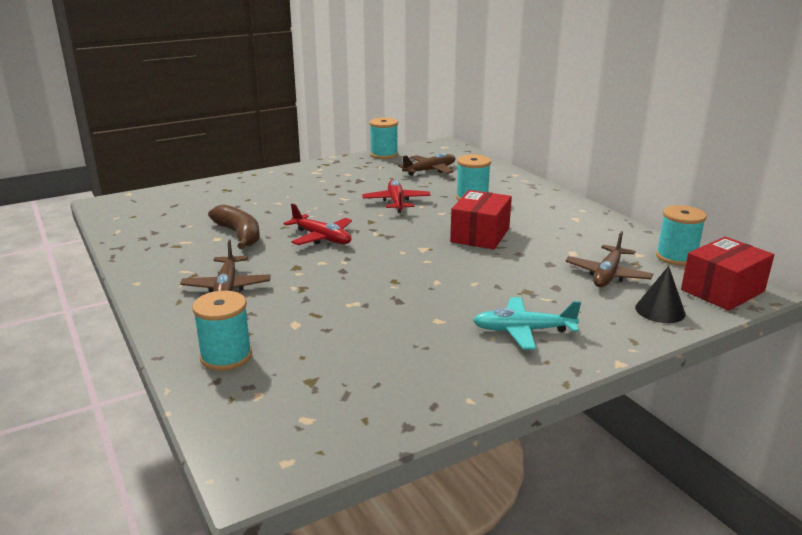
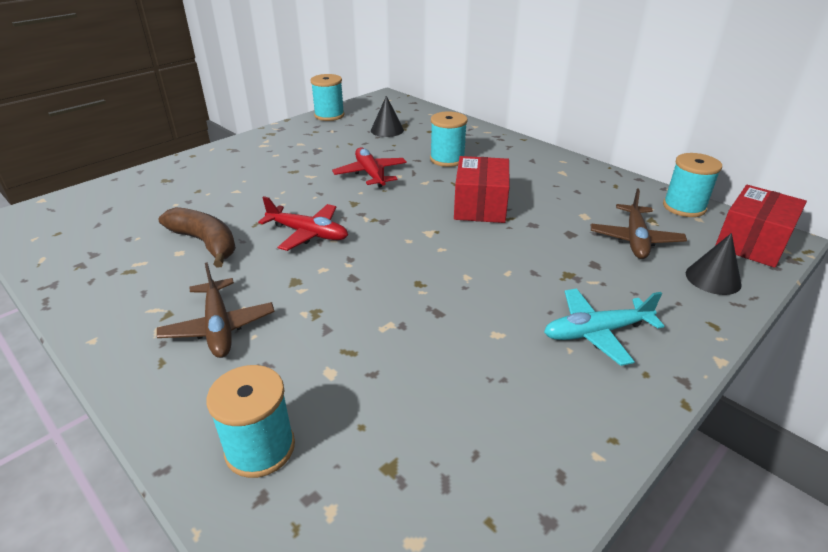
camera: 15 degrees left, 10 degrees up
brown plane [398,153,455,176] -> black cone [371,96,404,137]

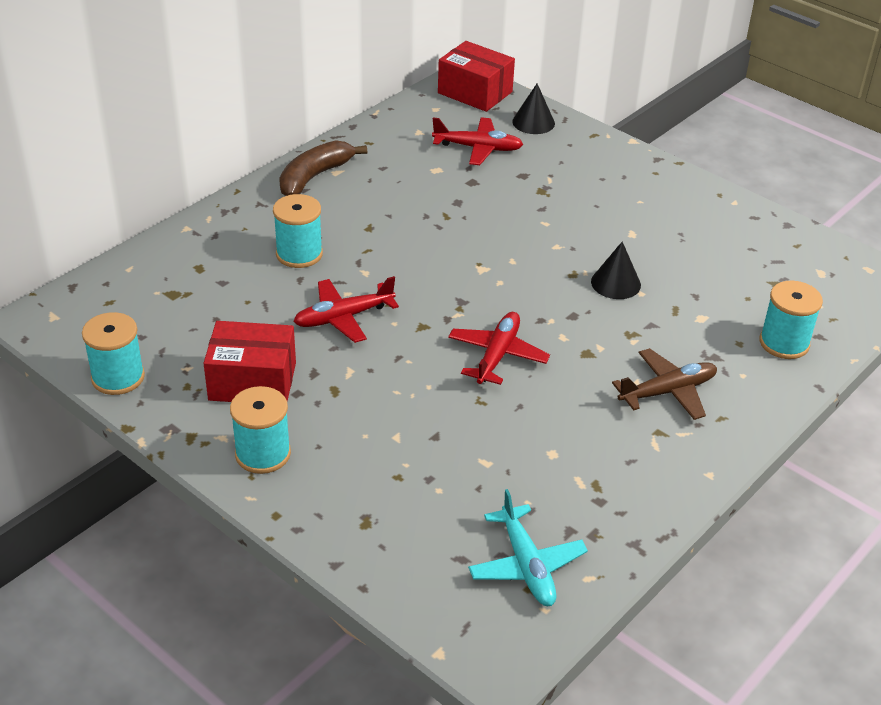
camera: 95 degrees left, 5 degrees up
brown banana [159,207,236,268] -> brown banana moved to [279,140,367,196]
black cone [371,96,404,137] -> black cone moved to [591,242,641,299]
red box [454,156,510,223] -> red box moved to [203,321,296,402]
turquoise plane [544,288,664,366] -> turquoise plane moved to [468,489,588,606]
brown plane [591,189,687,259] -> red plane [432,117,523,165]
turquoise spool [663,153,722,217] -> turquoise spool moved to [230,386,291,474]

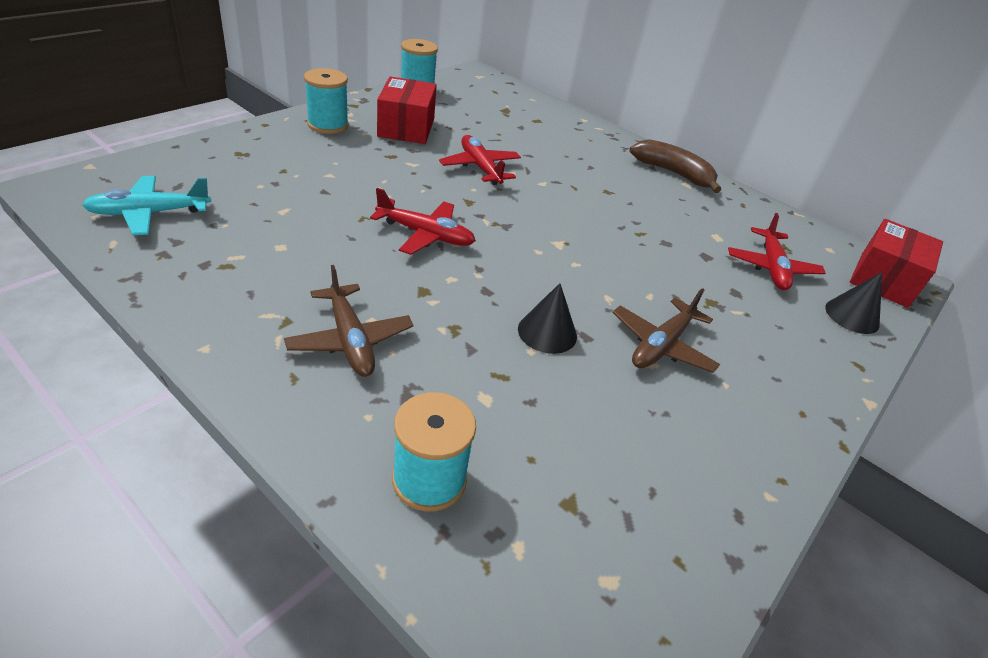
camera: 85 degrees right, 0 degrees up
turquoise spool [273,194,323,268] -> none
none -> brown plane [612,288,720,373]

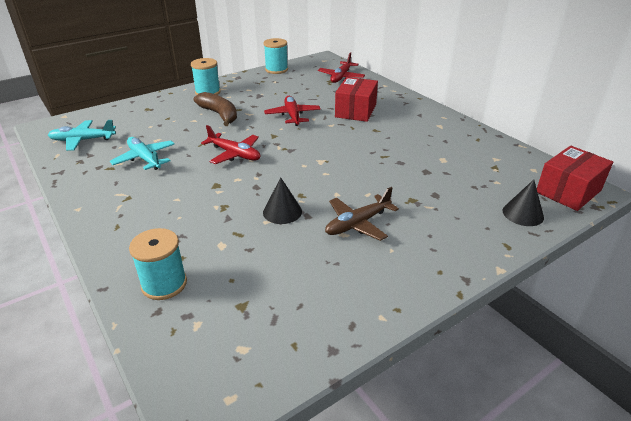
camera: 20 degrees right, 5 degrees down
brown plane [284,265,414,377] -> none
red box [377,76,437,144] -> red box moved to [335,77,378,122]
brown banana [629,139,721,193] -> brown banana moved to [194,92,237,126]
red plane [728,213,826,290] -> red plane moved to [318,52,365,83]
none -> turquoise plane [110,137,175,170]

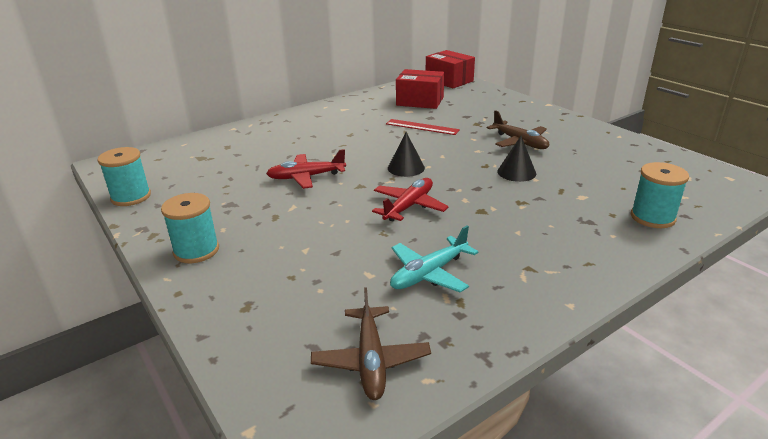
camera: 90 degrees left, 5 degrees down
turquoise plane [48,120,116,151] -> brown plane [311,287,431,400]
brown banana [194,92,237,126] -> none
red plane [318,52,365,83] -> none
red box [335,77,378,122] -> red box moved to [396,69,444,109]
black cone [503,180,544,226] -> black cone moved to [388,132,425,177]
none -> red ruler [386,119,460,135]

